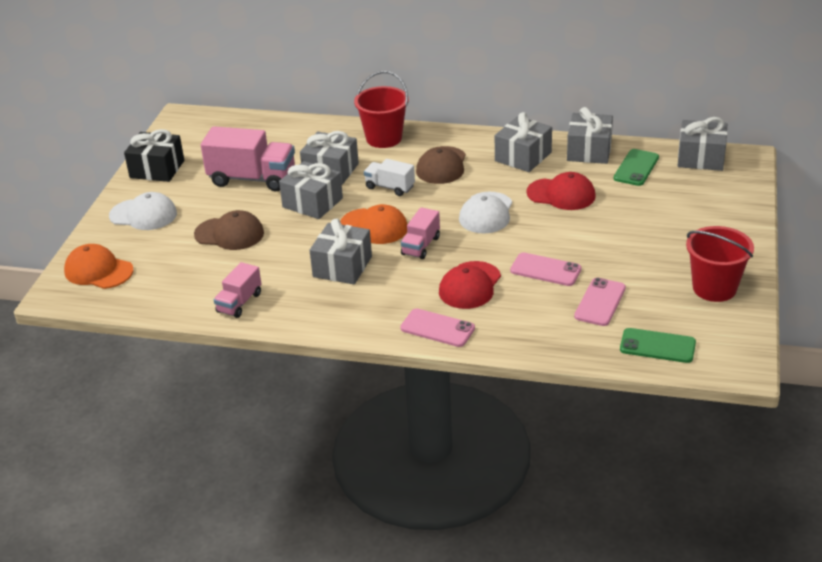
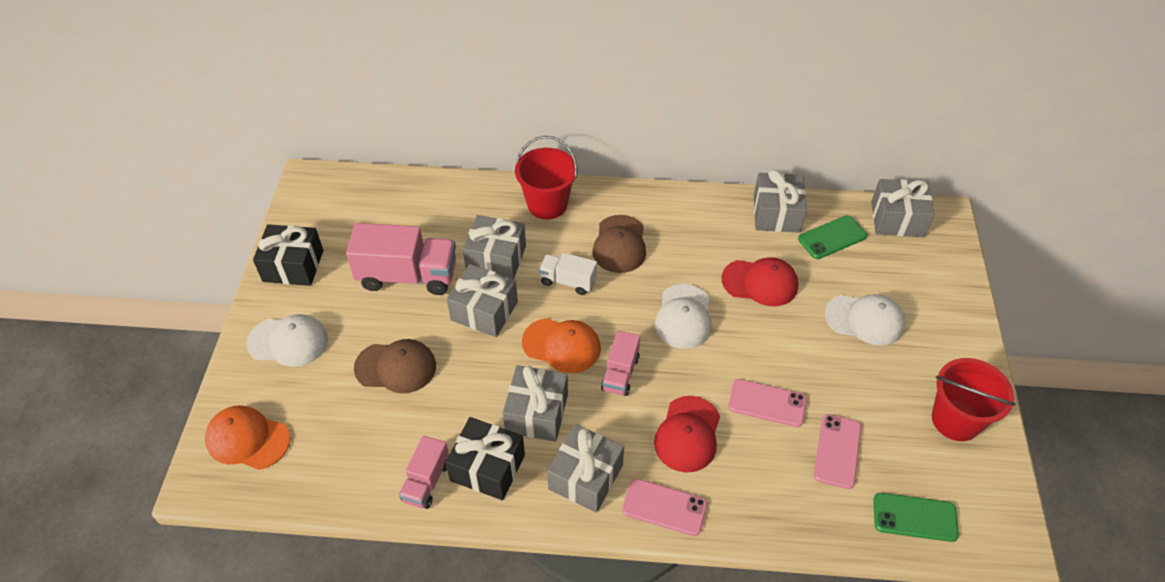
camera: 10 degrees left, 15 degrees up
grey gift [495,112,552,172] -> grey gift moved to [547,424,624,513]
green phone [614,149,659,186] -> green phone turned 45 degrees clockwise [798,215,867,259]
none -> black gift [446,417,525,500]
none -> white cap [825,294,905,346]

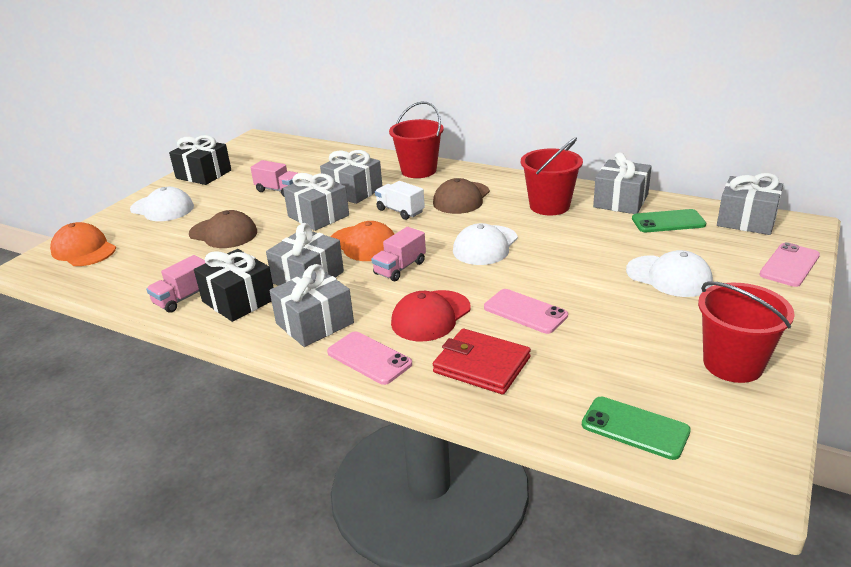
camera: 25 degrees right, 20 degrees down
pink truck [346,223,456,295] -> pink truck [250,160,298,197], size x0.55
red cap [722,257,798,306] -> none
pink phone [814,414,861,489] -> pink phone moved to [759,242,820,287]
none -> red wallet [433,328,531,394]
none -> red bucket [521,138,583,215]

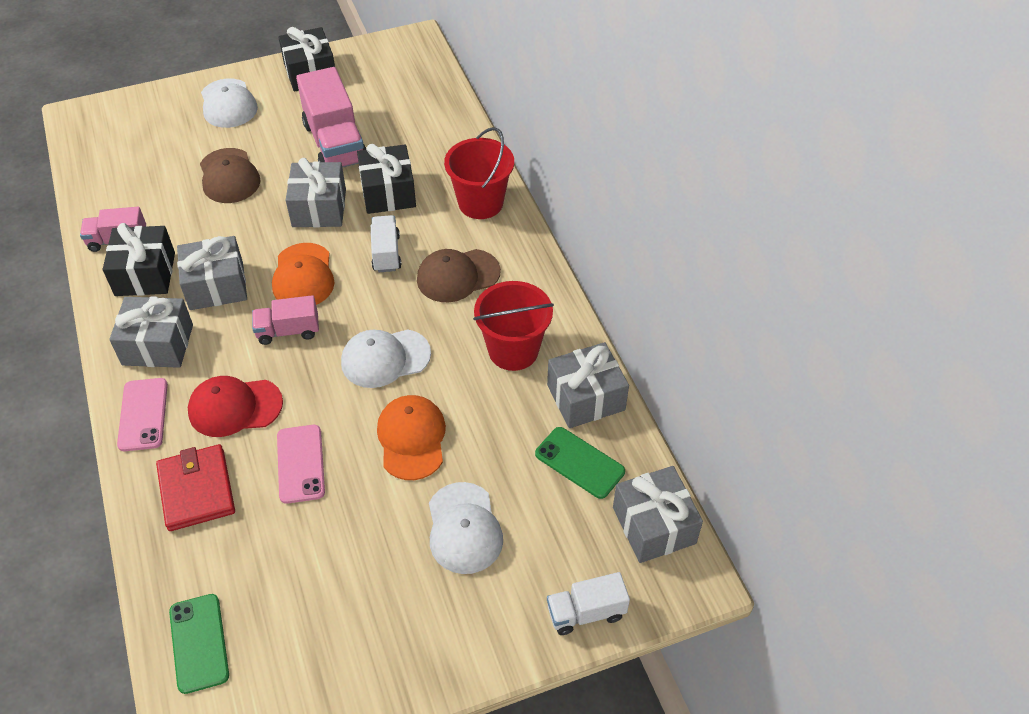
camera: 40 degrees right, 20 degrees up
orange cap [50,222,116,266] -> orange cap moved to [377,395,446,480]
pink truck [250,160,298,197] -> pink truck [296,67,366,168], size x1.81
grey gift [320,150,382,204] -> black gift [357,144,416,214]
red bucket [698,281,795,383] -> none
pink phone [759,242,820,287] -> white truck [547,572,630,635]

